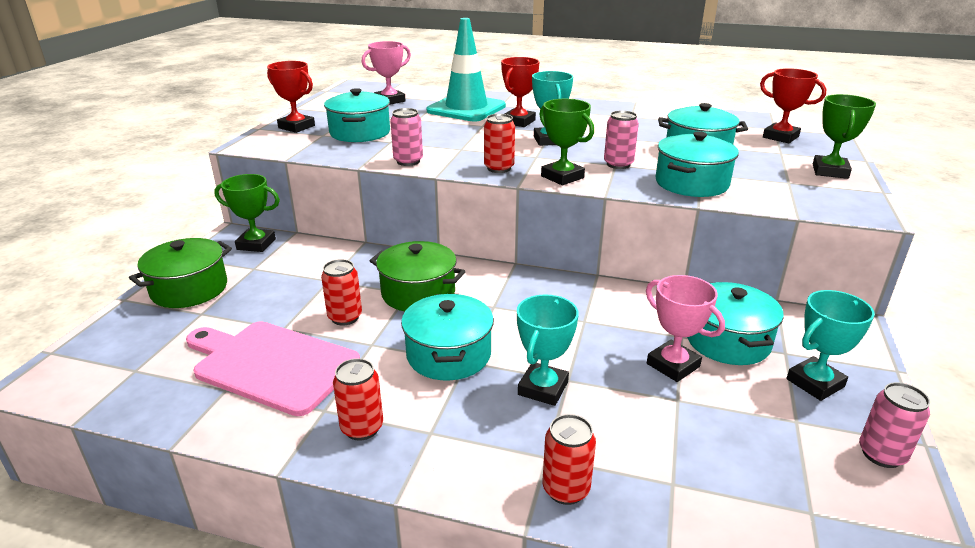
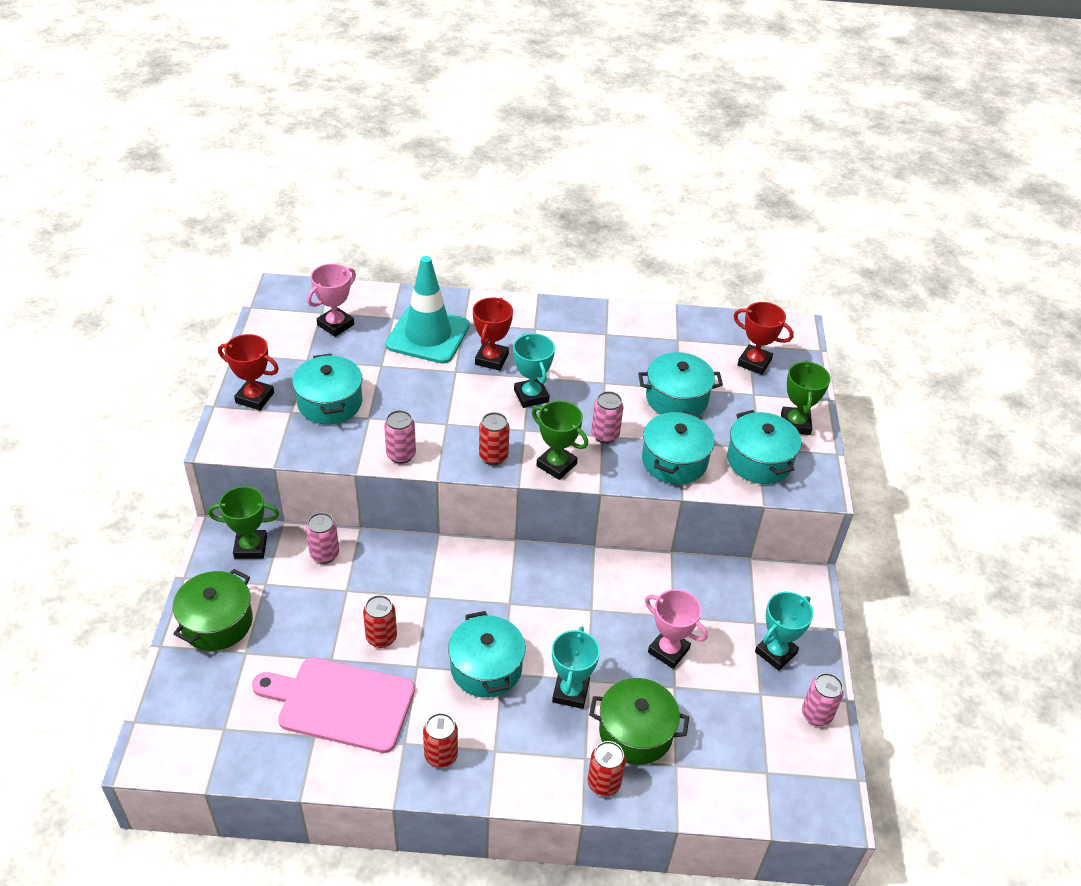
camera: 15 degrees left, 15 degrees up
green pot [370,241,465,311] -> green pot moved to [589,678,689,765]
turquoise pot [687,282,784,365] -> turquoise pot moved to [727,410,801,484]
none -> pink can [306,512,339,564]

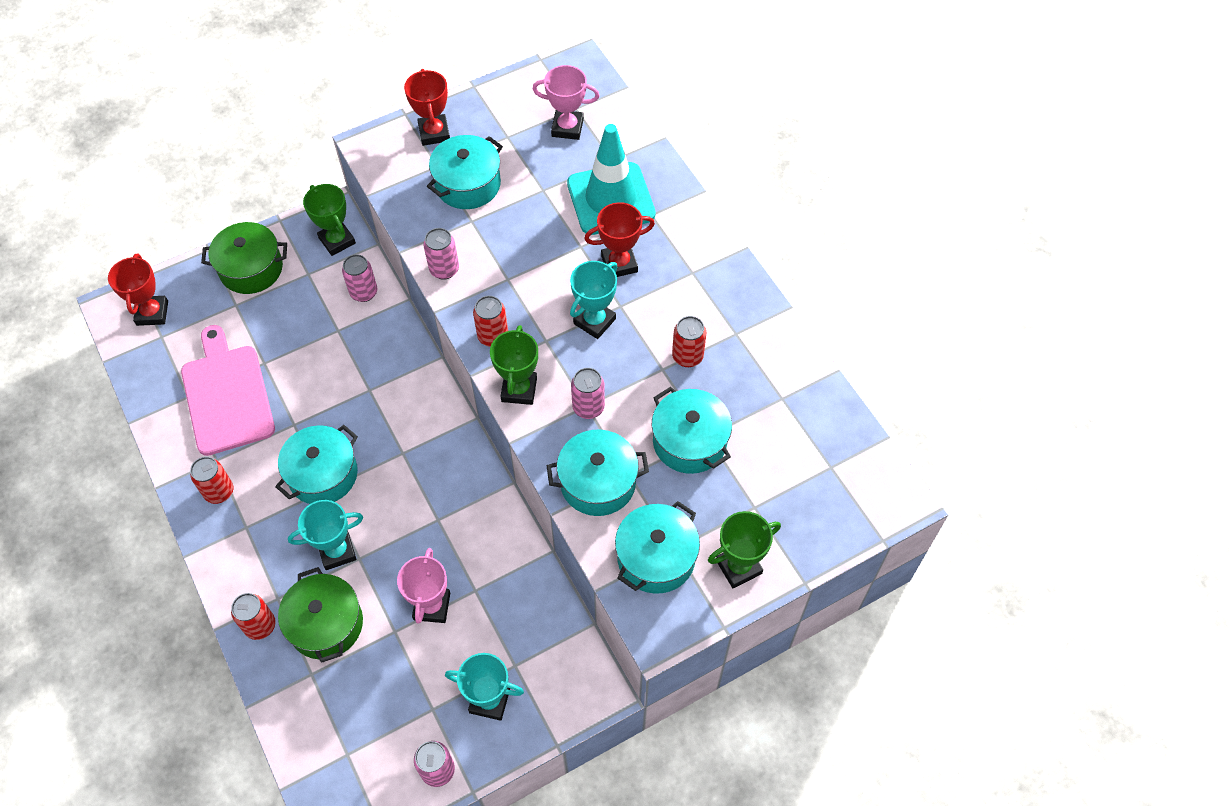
camera: 60 degrees right, 15 degrees up
red can [363,595,397,648] -> red can moved to [672,316,706,367]
red trophy [734,302,794,375] -> red trophy moved to [108,254,168,326]

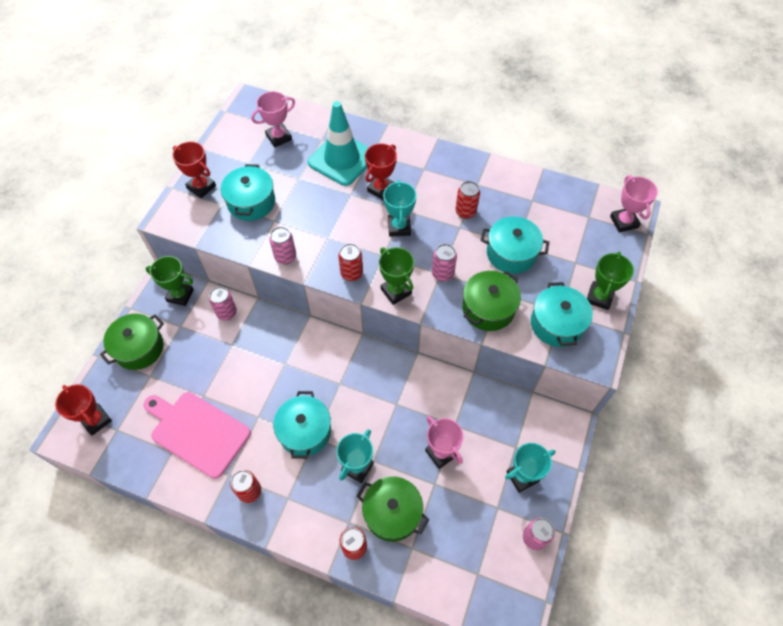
camera: 40 degrees left, 0 degrees up
turquoise pot [547,430,649,516] -> green pot [462,271,521,331]
none -> pink trophy [610,175,658,232]

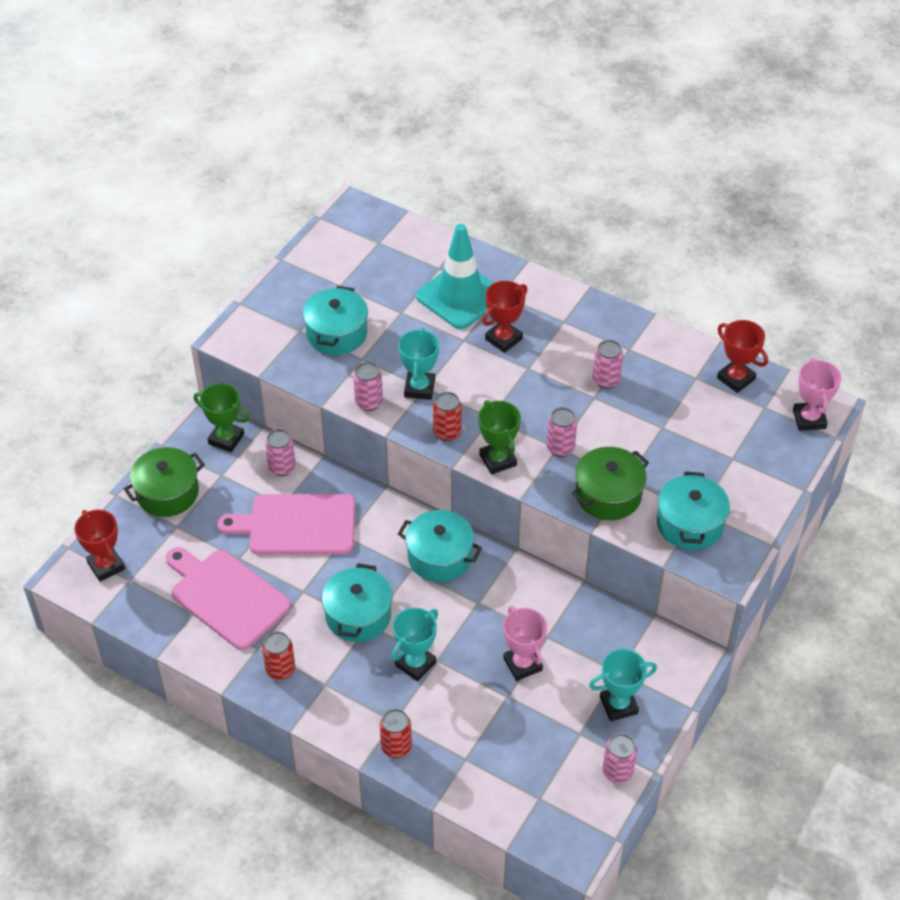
camera: 10 degrees right, 10 degrees down
red trophy [172,141,216,198] -> red trophy moved to [717,320,768,393]
pink trophy [251,91,295,147] -> none
green pot [357,476,429,542] -> none
turquoise trophy [383,180,417,237] -> turquoise trophy moved to [398,328,439,400]
red can [455,181,480,219] -> pink can [593,340,623,389]
turquoise pot [481,216,549,274] -> turquoise pot moved to [398,510,482,582]
green trophy [587,252,634,310] -> none
none -> pink cutting board [217,494,355,555]

